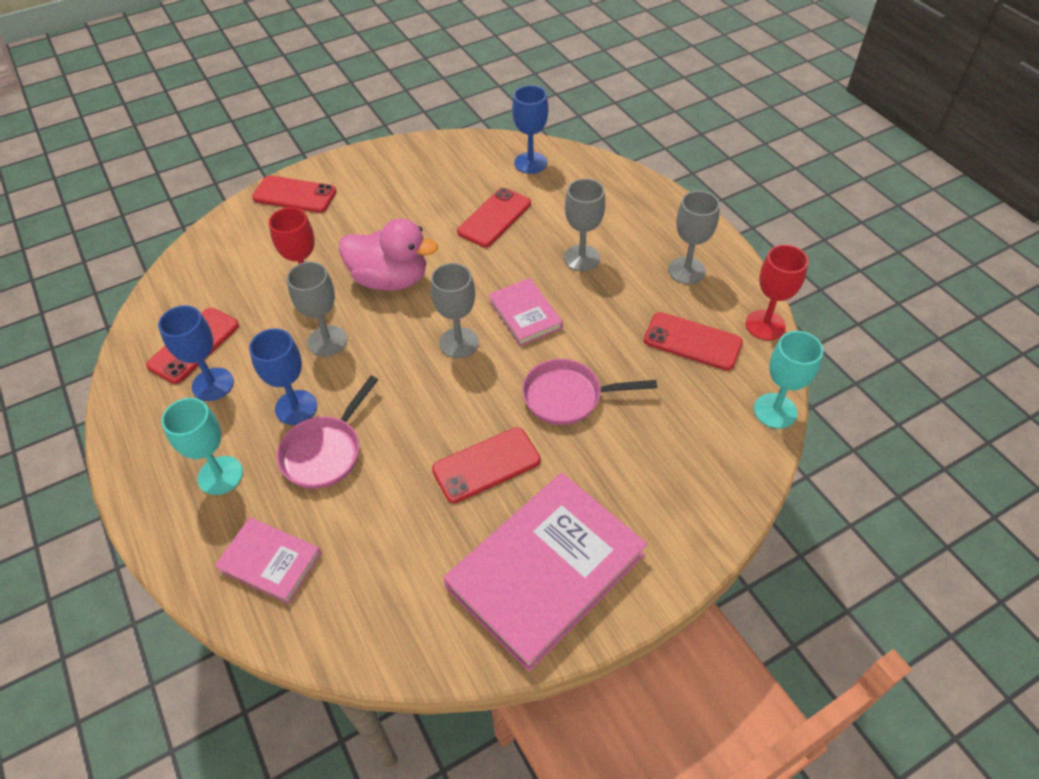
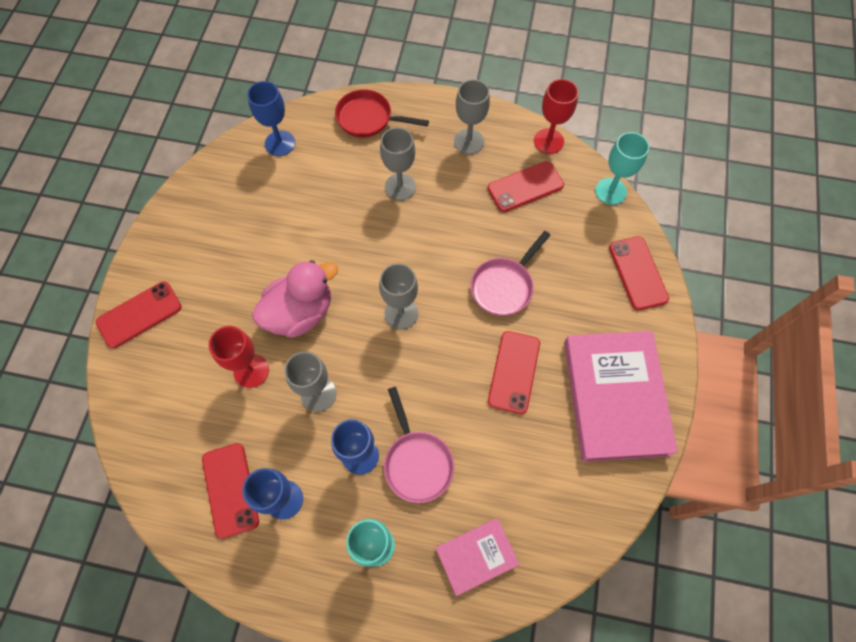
camera: 50 degrees left, 15 degrees up
red phone [457,188,531,247] -> red phone moved to [609,236,669,310]
pink book [488,278,563,346] -> none
none -> red pan [335,89,429,137]

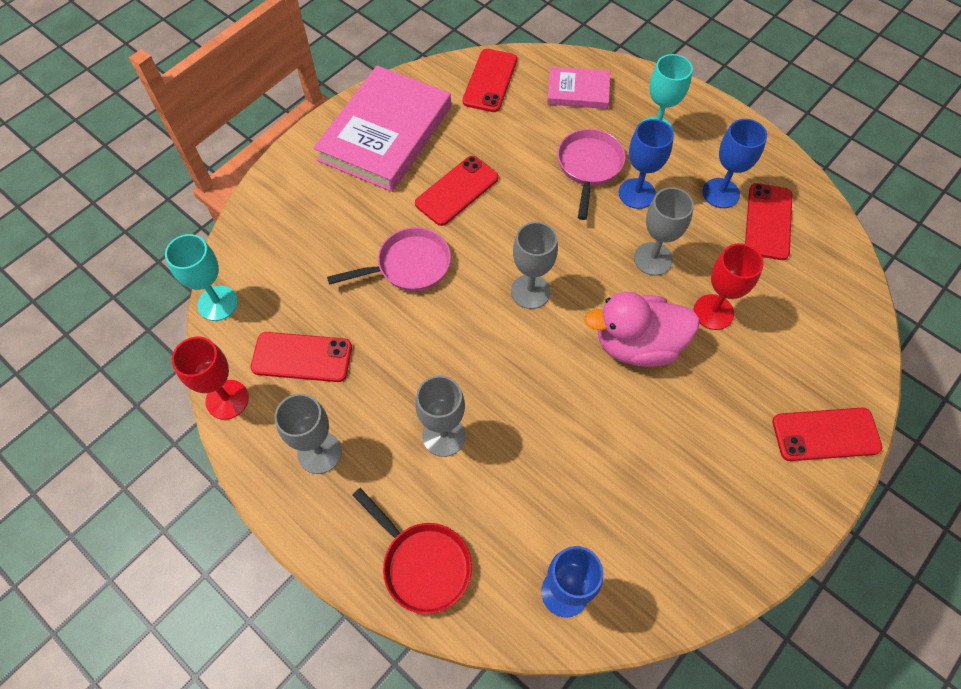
camera: 150 degrees left, 5 degrees down
red phone [609,236,669,310] -> red phone moved to [463,49,517,112]

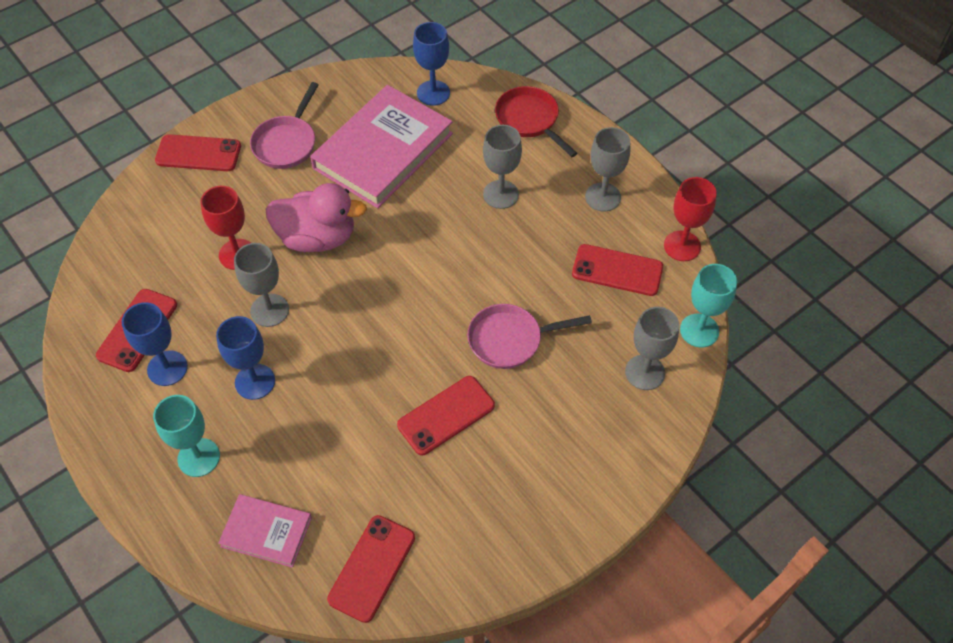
camera: 170 degrees left, 5 degrees down
pink book [314,66,451,192] -> pink book moved to [310,85,453,208]
grey goblet [511,222,558,309] -> grey goblet moved to [625,307,679,390]
pink pan [557,129,625,220] -> pink pan moved to [250,82,319,169]

